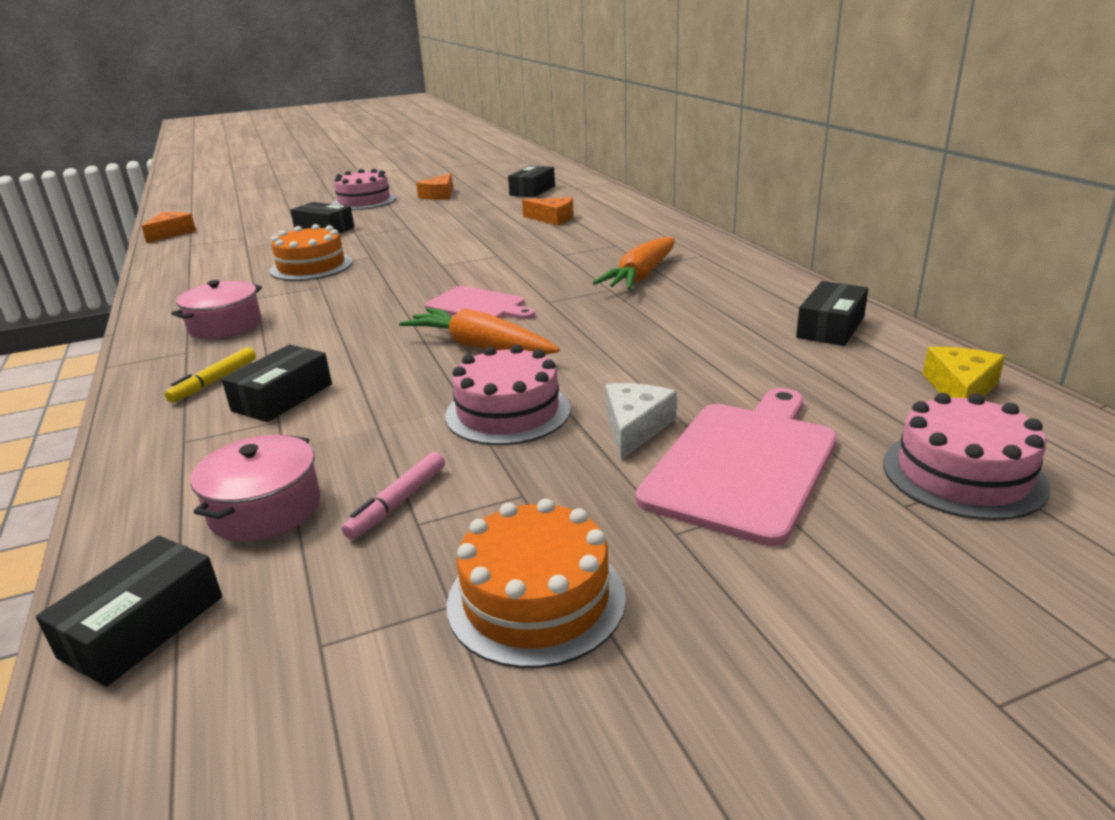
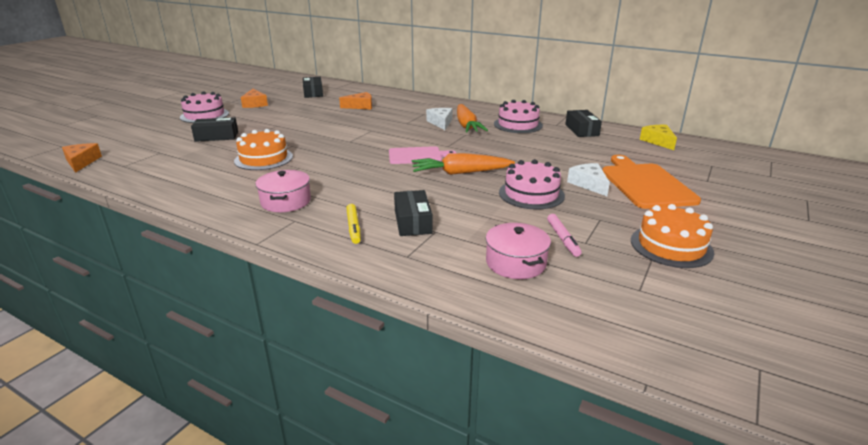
camera: 40 degrees left, 0 degrees up
black box [36,536,222,687] -> none
pink cutting board [636,388,837,546] -> orange cutting board [602,155,701,209]
pink cake [883,393,1050,520] -> pink cake moved to [494,100,543,133]
none -> white cheese [426,108,453,130]

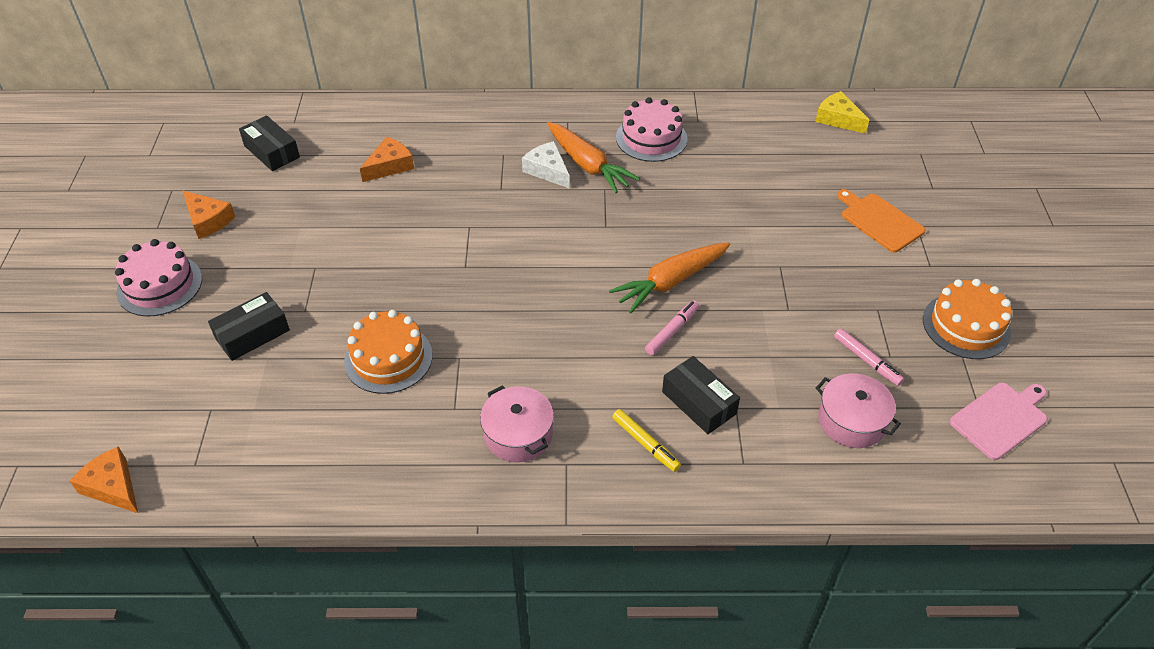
camera: 30 degrees left, 20 degrees up
pink cutting board [389,146,457,164] -> pink cutting board moved to [950,383,1047,460]
pink cake [499,159,565,209] -> none
black box [565,110,602,137] -> none
white cheese [567,163,610,196] -> none
orange cutting board [602,155,701,209] -> orange cutting board [837,189,925,252], size x0.64
none -> pink marker [645,300,699,355]

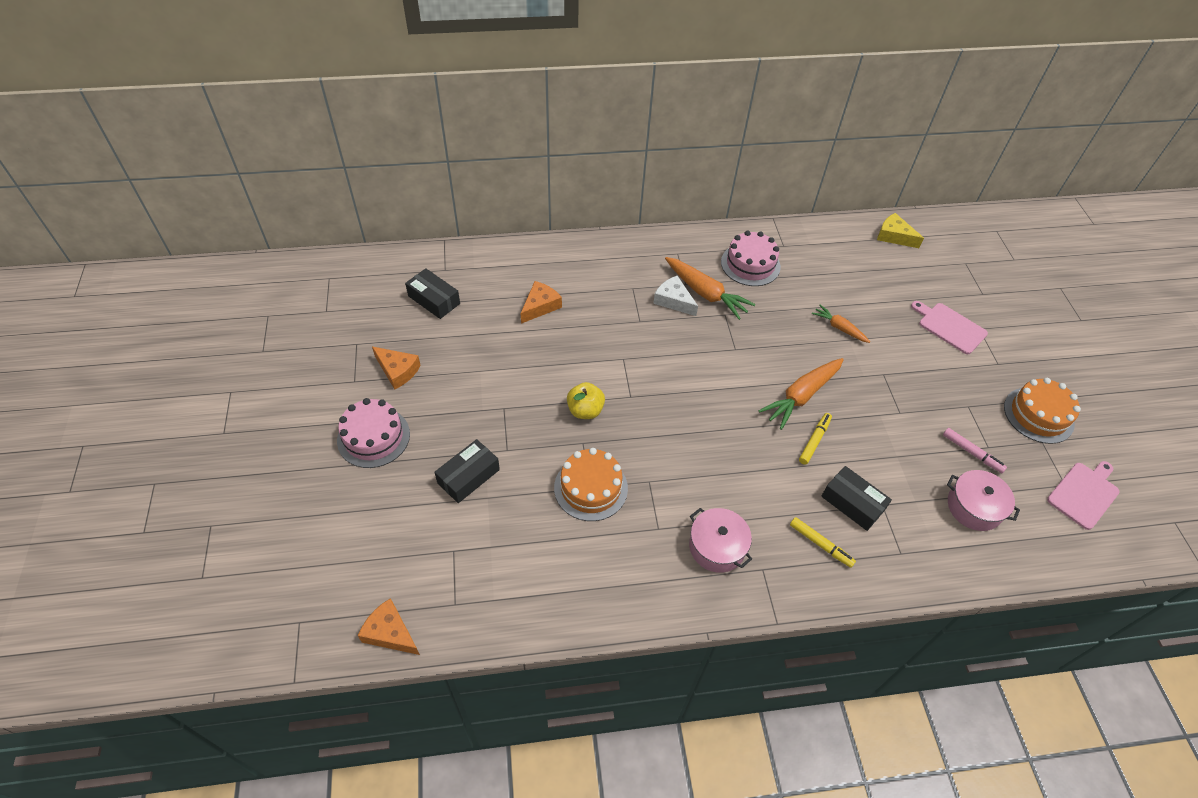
camera: 10 degrees left, 5 degrees up
pink marker [645,300,699,355] -> yellow marker [799,413,832,465]
orange cutting board [837,189,925,252] -> pink cutting board [911,301,988,354]
none -> yellow apple [567,382,605,419]
none -> orange carrot [812,305,870,343]

